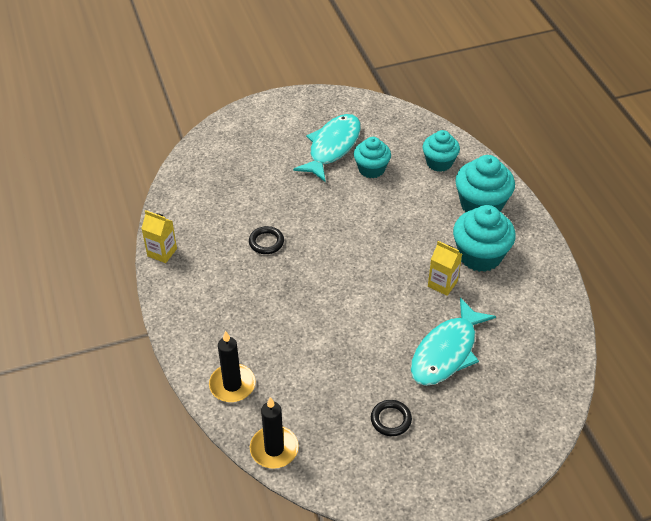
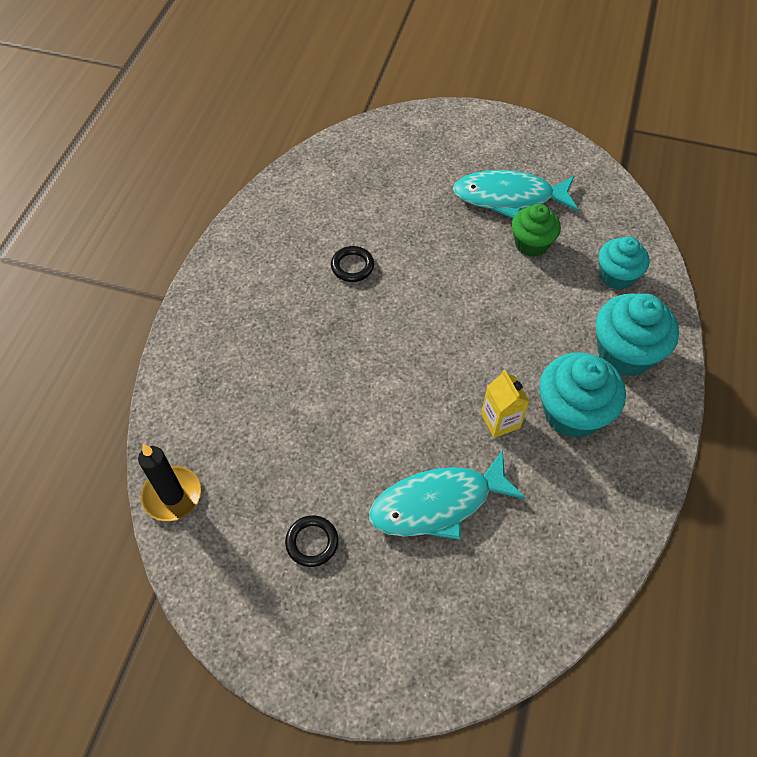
camera: 35 degrees right, 10 degrees up
yellow carton [141,210,177,263] -> none
black candle [209,331,255,402] -> none
turquoise fish [293,114,361,182] -> turquoise fish turned 150 degrees counterclockwise [453,170,578,219]
turquoise cupcake [354,137,391,178] -> green cupcake [512,204,561,257]

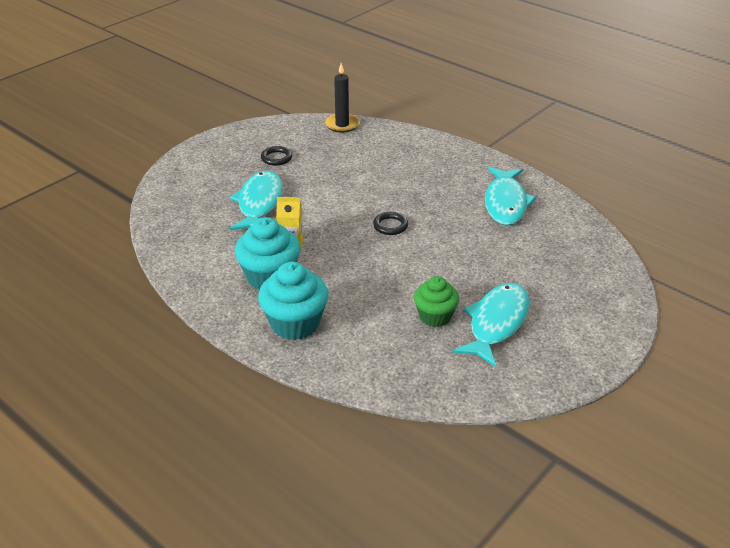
camera: 115 degrees right, 20 degrees down
black ring [331,246,374,282] -> black ring moved to [373,212,408,235]
turquoise cupcake [599,236,650,290] -> none
none -> turquoise fish [485,167,536,225]

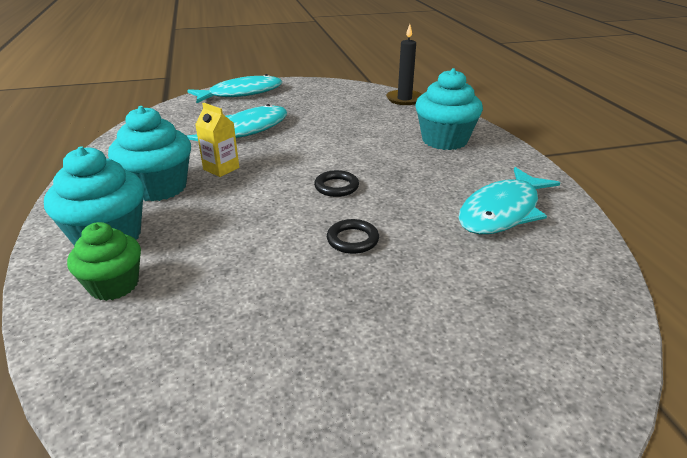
camera: 35 degrees right, 5 degrees down
black ring [261,146,292,166] -> black ring moved to [327,219,379,254]
green cupcake [414,276,459,327] -> green cupcake moved to [67,222,141,301]
turquoise fish [453,283,530,367] -> turquoise fish moved to [187,74,282,103]
none -> turquoise cupcake [415,68,483,150]

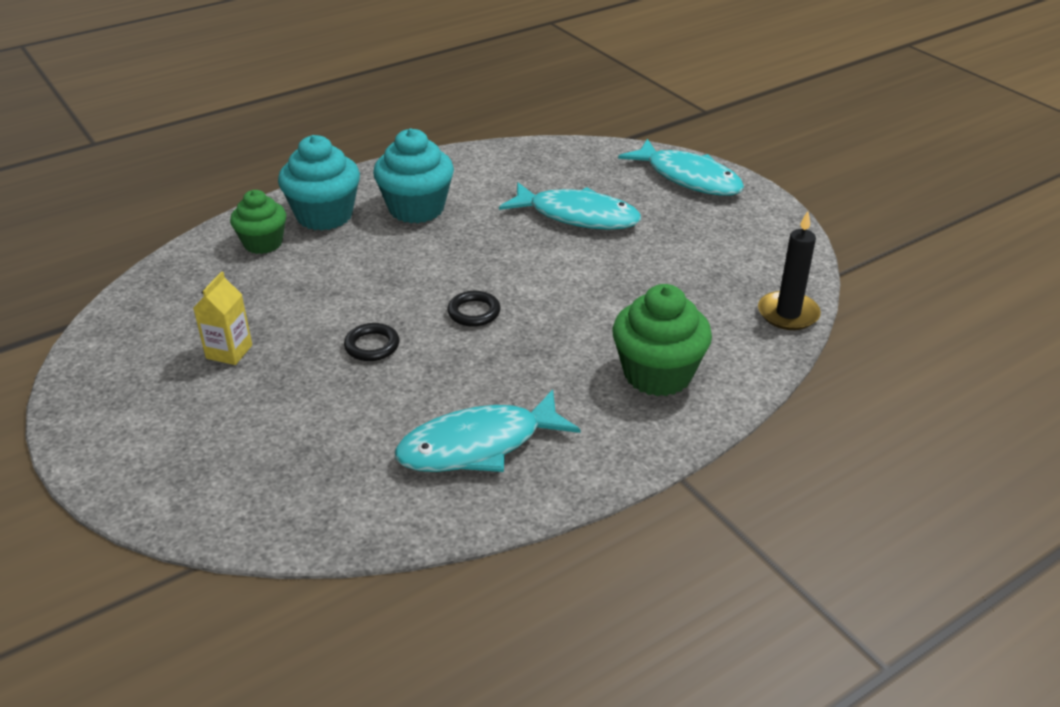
camera: 70 degrees right, 5 degrees up
yellow carton [195,103,239,177] -> yellow carton moved to [193,271,252,365]
turquoise cupcake [415,68,483,150] -> green cupcake [612,284,712,396]
turquoise fish [459,167,560,234] -> turquoise fish turned 45 degrees counterclockwise [395,389,581,472]

